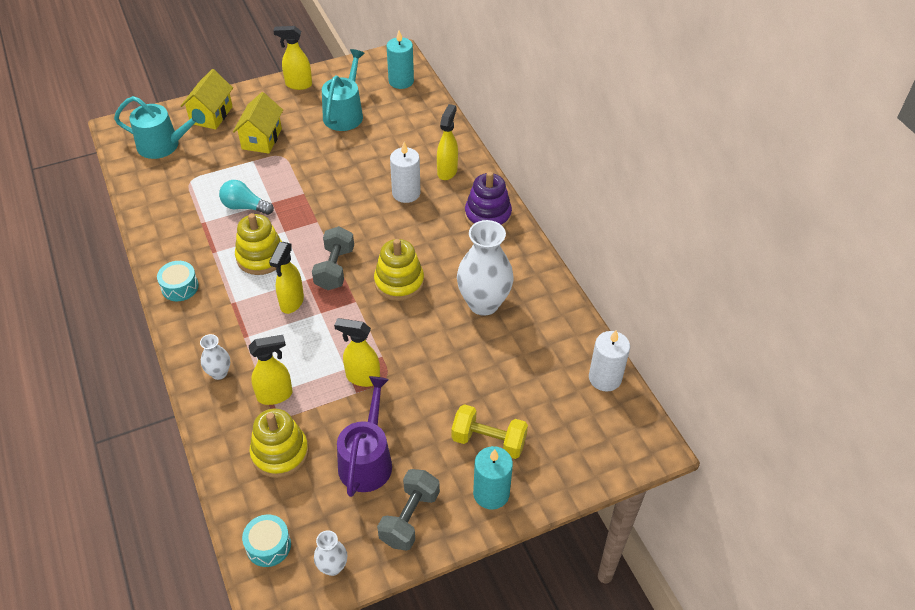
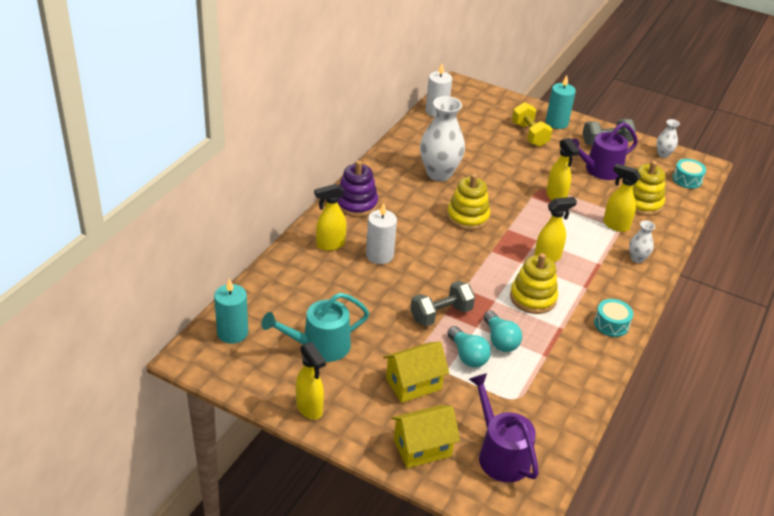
camera: 130 degrees left, 10 degrees down
turquoise watering can [114,96,205,159] -> purple watering can [469,373,539,483]
grey dumbbell [312,226,354,290] -> grey dumbbell moved to [410,281,475,326]
none -> turquoise light bulb [448,326,491,368]

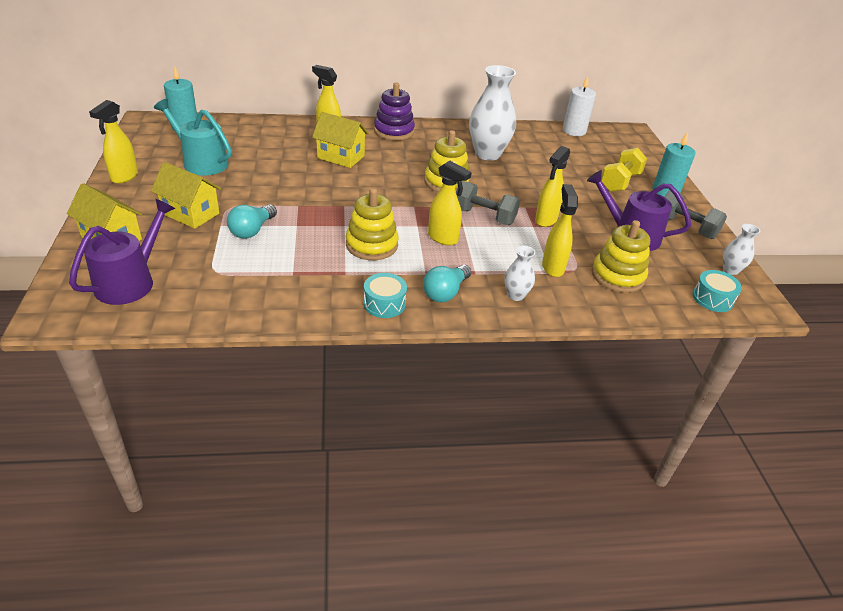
camera: 55 degrees right, 0 degrees up
white candle [366,203,397,264] -> yellow house [312,112,369,168]
grey dumbbell [410,281,475,326] -> grey dumbbell moved to [456,181,520,225]
turquoise light bulb [483,311,522,352] -> turquoise light bulb moved to [423,264,471,302]

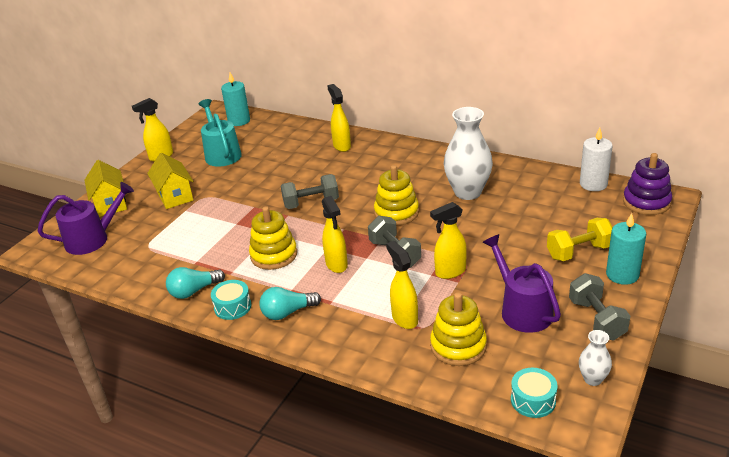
camera: 40 degrees right, 5 degrees down
turquoise light bulb [227,204,277,238] -> turquoise light bulb moved to [166,267,225,299]
yellow house [312,112,369,168] -> none
purple stacking toy [374,82,415,140] -> purple stacking toy moved to [623,153,672,215]
white vase [504,246,535,301] -> none
yellow spray bottle [542,184,578,277] -> yellow spray bottle turned 60 degrees counterclockwise [386,241,418,329]
none -> grey dumbbell [281,174,339,209]

